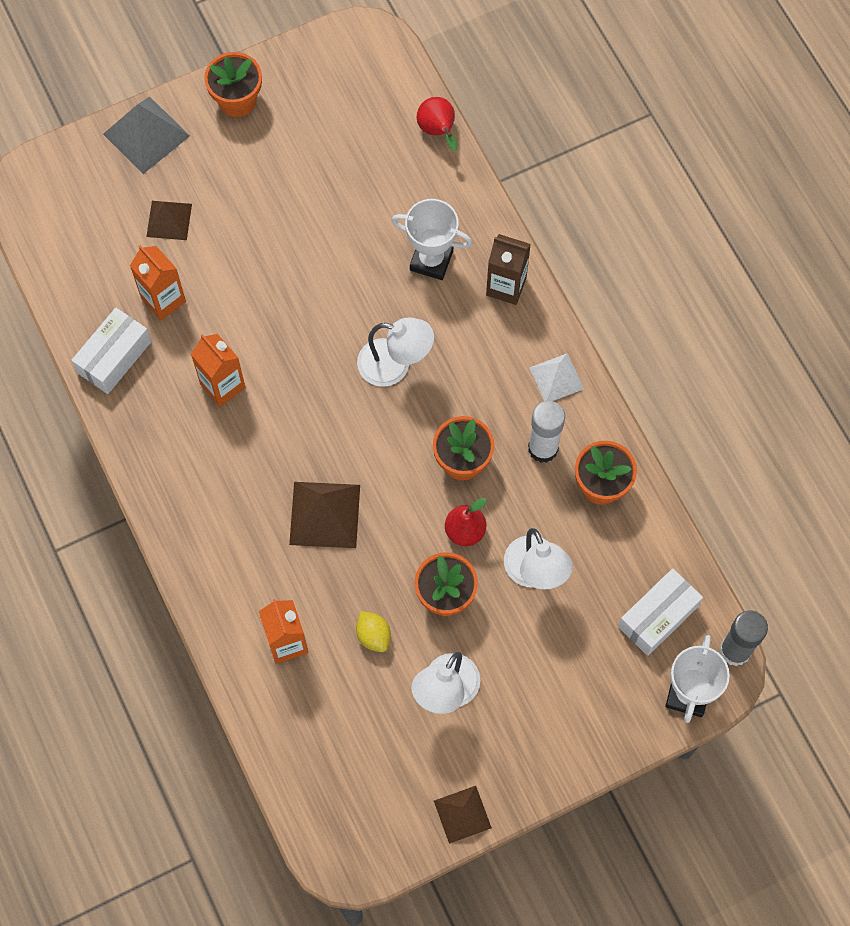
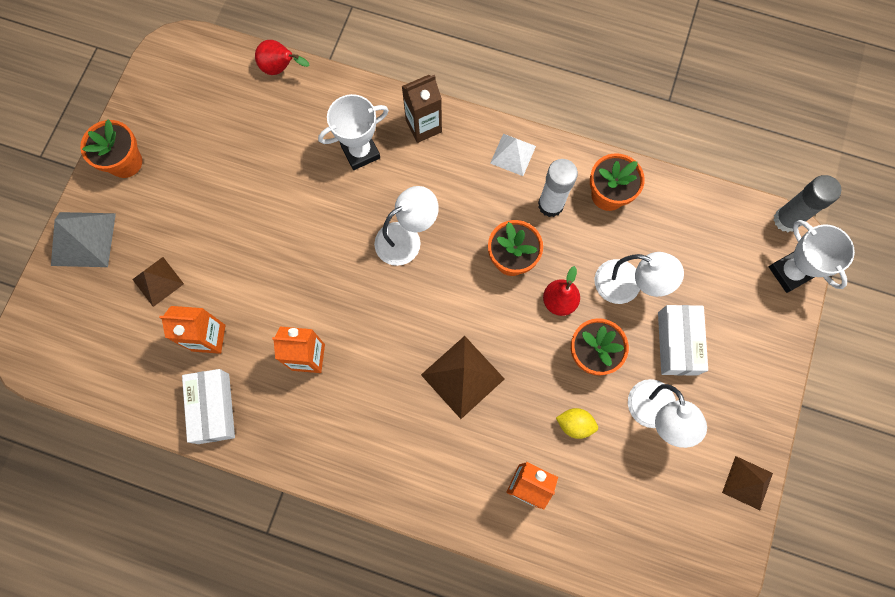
camera: 45 degrees left, 5 degrees up
white box [618,568,703,656] -> white box moved to [658,305,708,376]

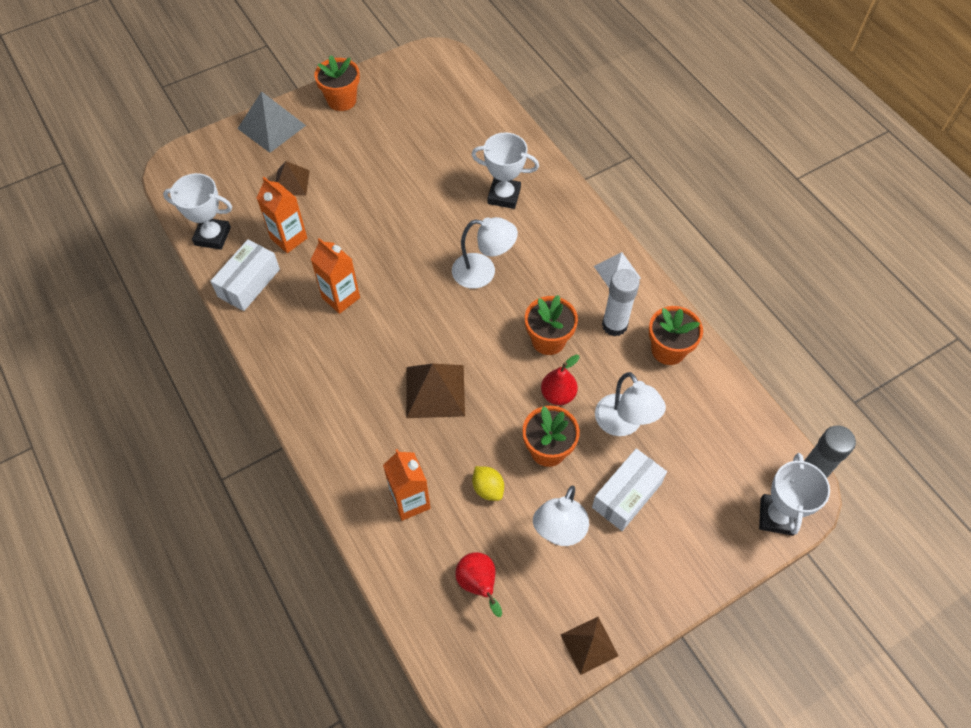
camera: 40 degrees right, 15 degrees down
red pear [255,40,310,75] -> red pear moved to [455,552,502,617]
brown carton [402,75,442,143] -> none
none -> white trophy [163,173,232,250]

